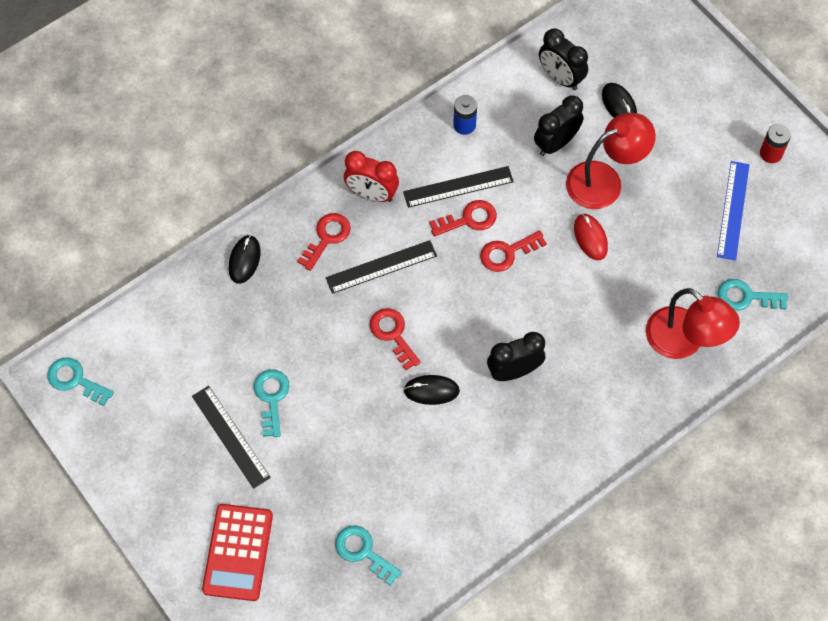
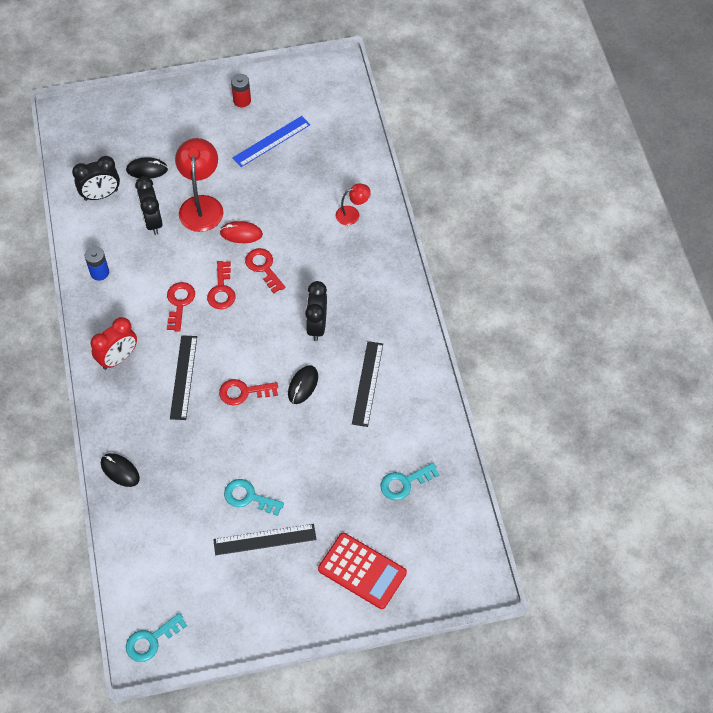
camera: 65 degrees left, 5 degrees down
red key [297,213,351,271] -> red key moved to [245,248,285,293]
black ruler [403,166,514,208] -> black ruler moved to [352,341,383,427]
red lamp [646,288,740,359] -> red lamp [336,184,371,225], size x0.53
blue ruler [717,161,749,261] -> blue ruler turned 75 degrees counterclockwise [233,116,310,167]
turquoise key [718,279,788,311] -> none

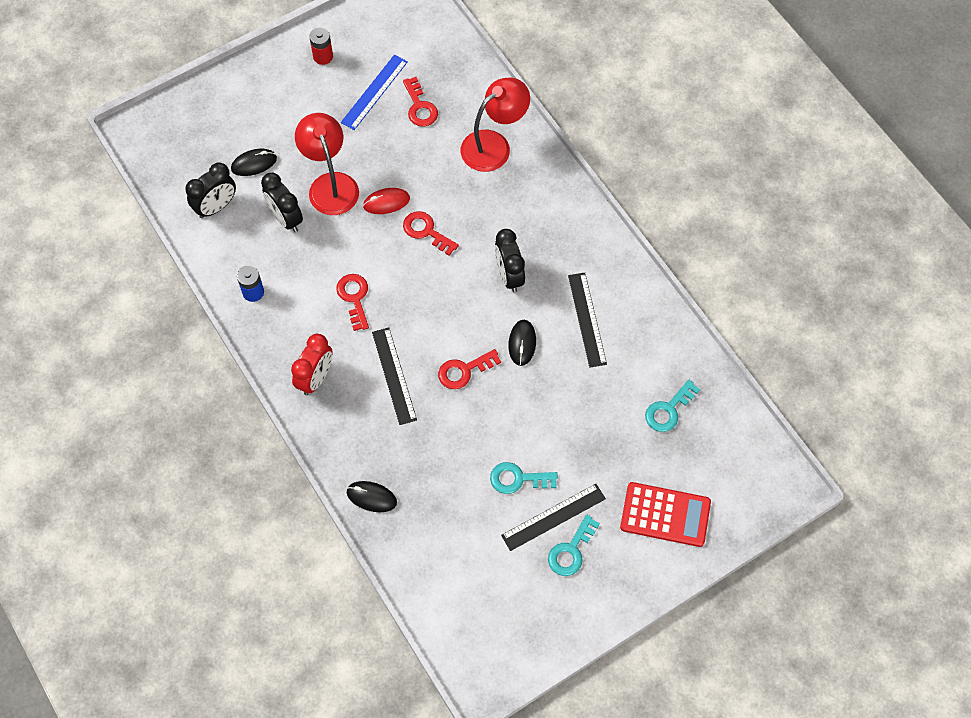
camera: 20 degrees left, 5 degrees up
turquoise key [126,613,187,662] -> turquoise key moved to [548,515,600,576]
red key [207,261,236,309] -> red key moved to [403,77,438,127]
red lamp [336,184,371,225] -> red lamp [461,78,530,172], size x1.87

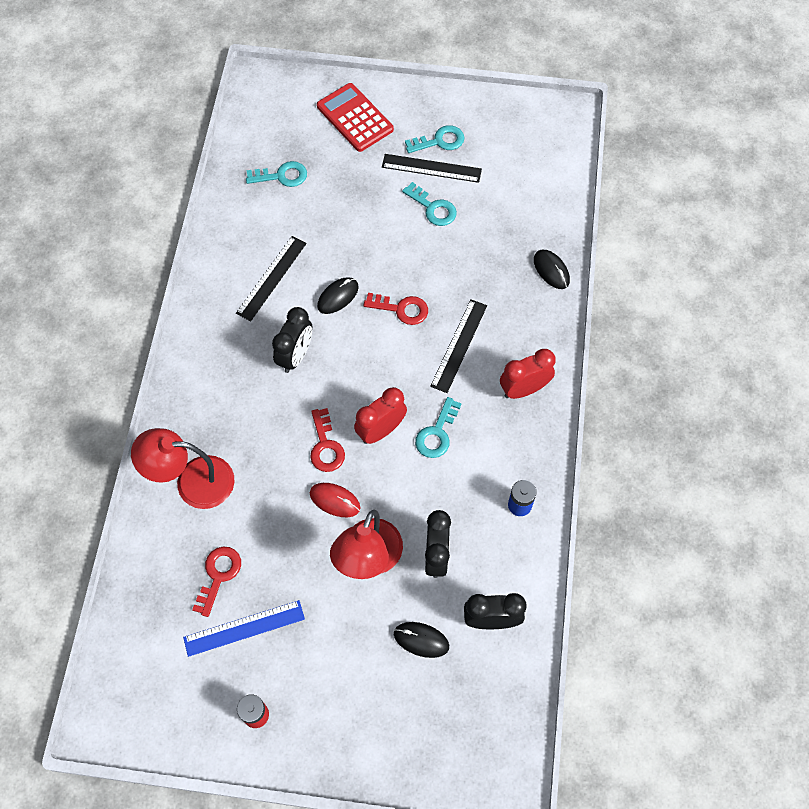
camera: 140 degrees left, 0 degrees up
red key [336,274,369,331] -> turquoise key [415,397,462,458]
none -> red clock [354,387,407,444]

